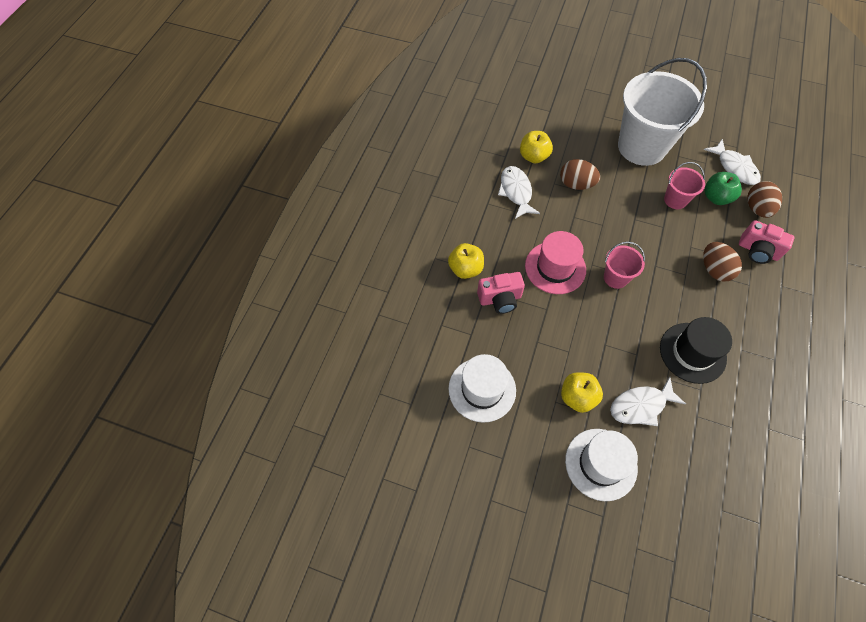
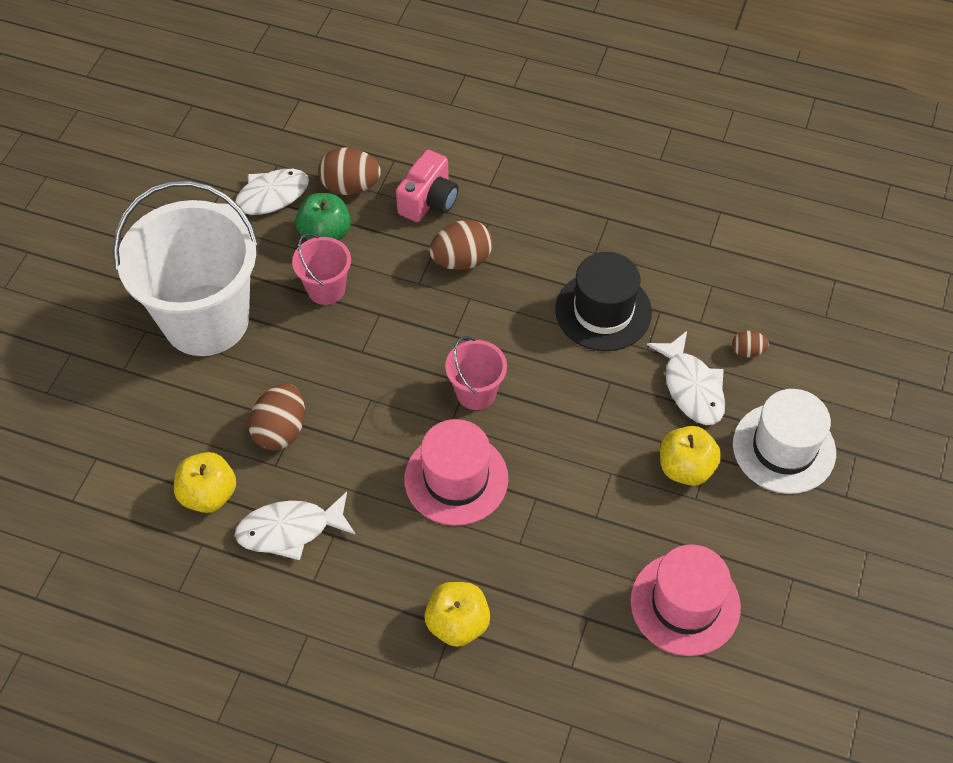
camera: 90 degrees left, 5 degrees down
white hat [448,354,516,423] -> pink hat [630,545,741,656]
pink camera [477,272,525,314] -> none
none -> brown egg [732,331,769,357]

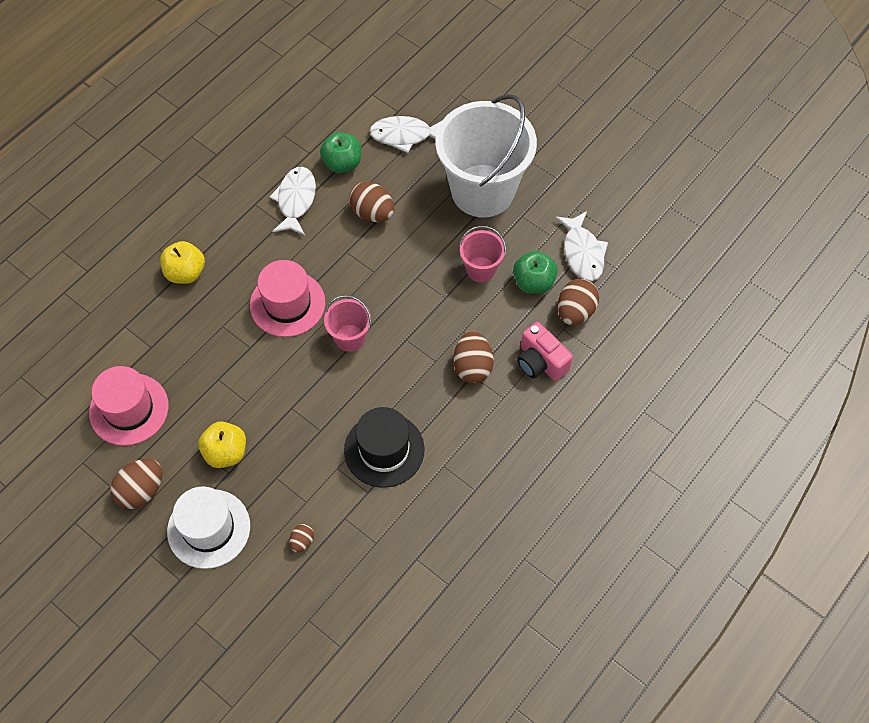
camera: 110 degrees right, 5 degrees up
yellow apple [174,452,236,513] -> green apple [320,132,361,173]
white fish [647,331,725,425] -> white fish moved to [370,116,442,153]
none -> brown egg [110,459,162,509]

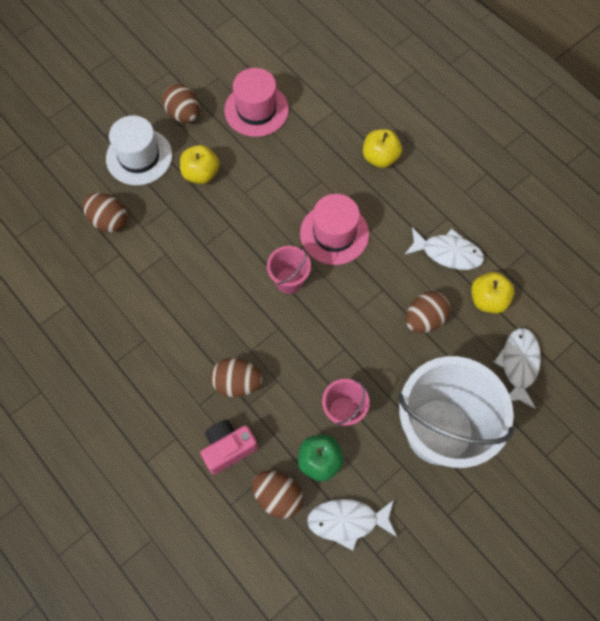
camera: 100 degrees right, 5 degrees up
brown egg [289,524,314,553] -> brown egg [82,193,127,233], size x1.87
green apple [320,132,361,173] -> yellow apple [471,272,515,313]
black hat [344,407,425,488] -> none

